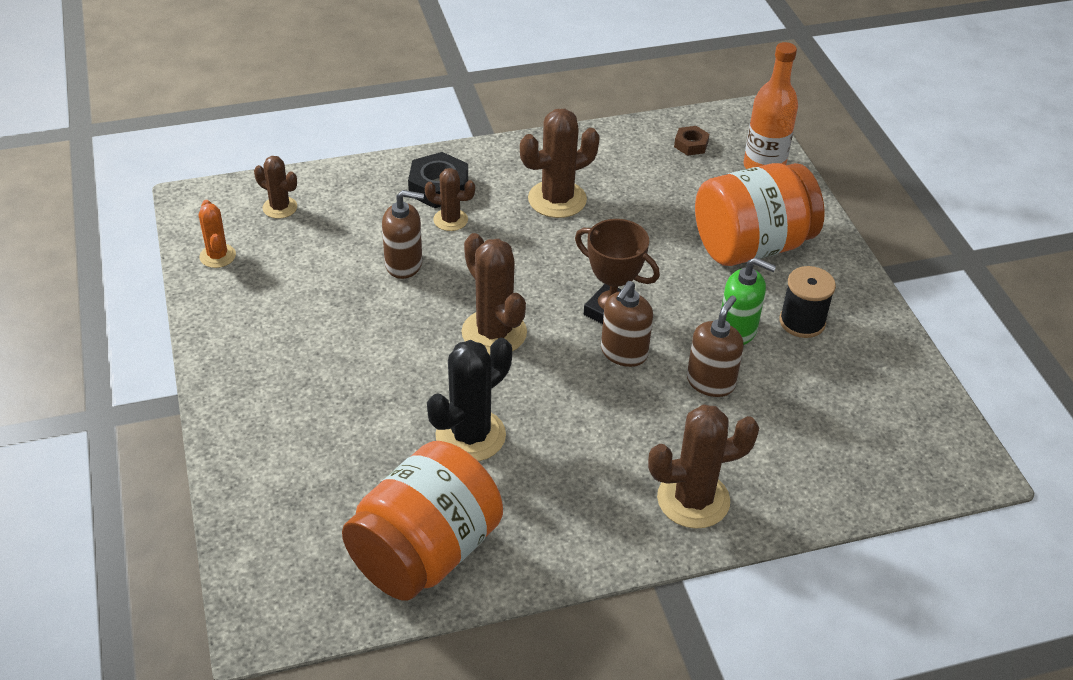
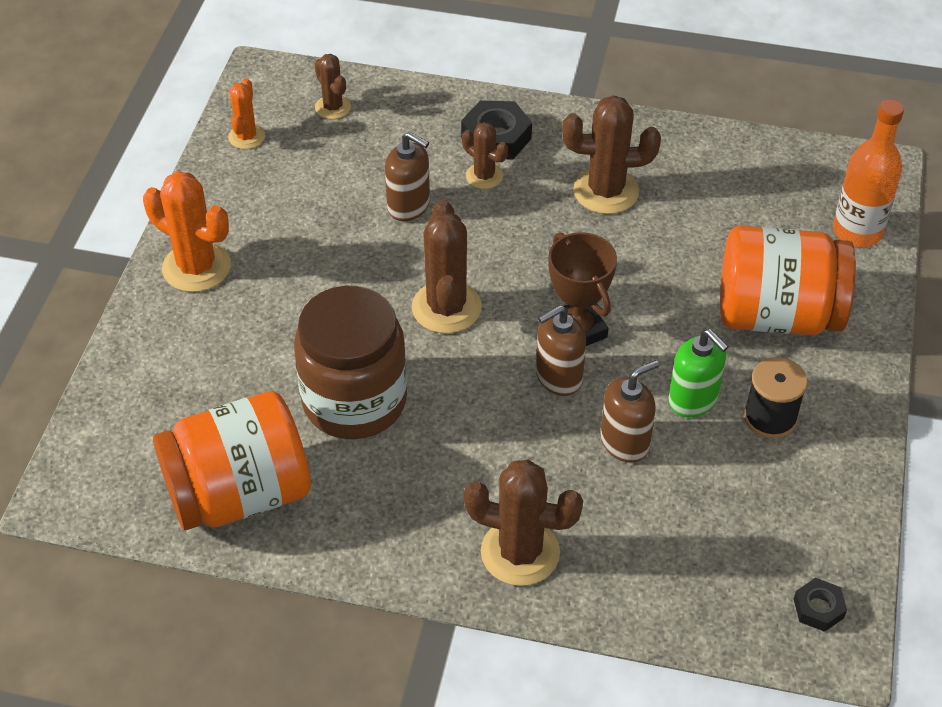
camera: 30 degrees right, 5 degrees up
black cactus [427,338,512,462] -> brown jar [294,286,407,439]
brown nut [674,126,709,156] -> none
none -> orange cactus [143,171,231,292]
none -> black nut [794,578,847,632]

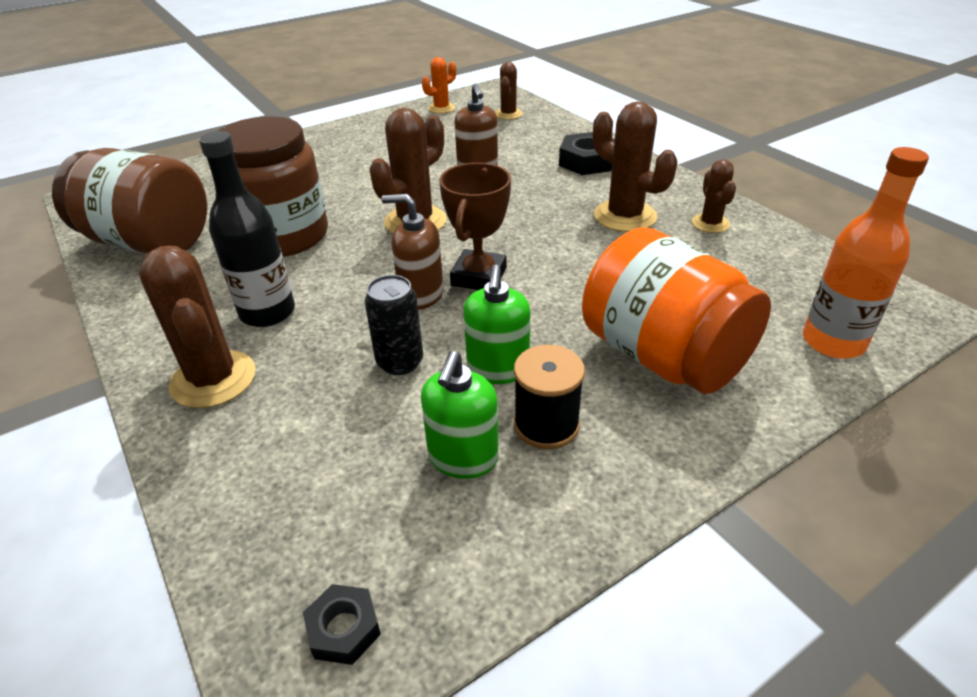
camera: 45 degrees right, 10 degrees down
orange cactus [143,171,231,292] -> none
orange jar [153,391,311,530] -> brown jar [52,148,207,254]
brown cactus [462,122,508,189] -> brown cactus moved to [692,159,736,233]
brown soap dispenser [600,360,659,463] -> black can [365,275,423,375]
none -> black bottle [199,131,295,327]
none -> green soap dispenser [421,351,499,479]

